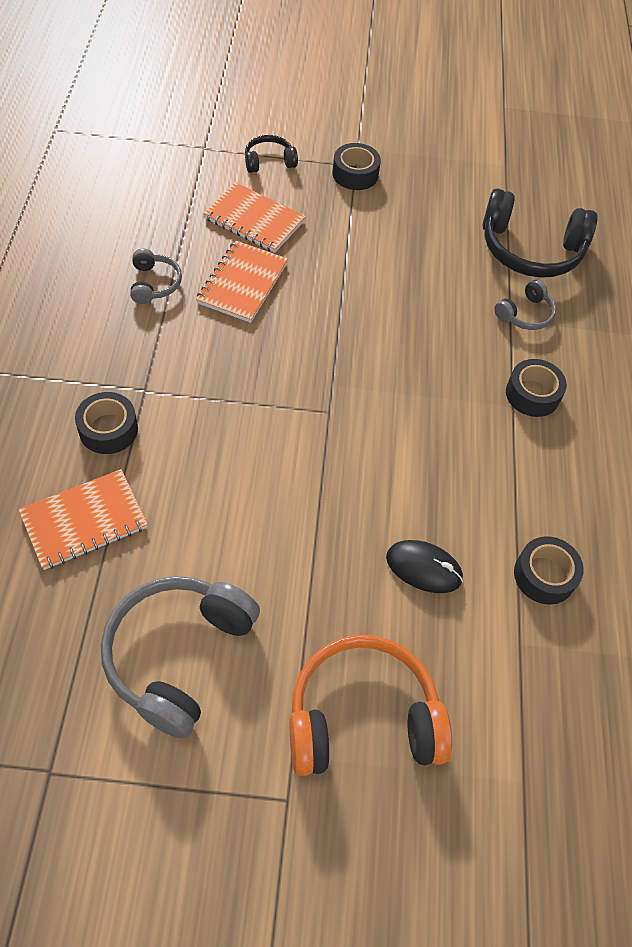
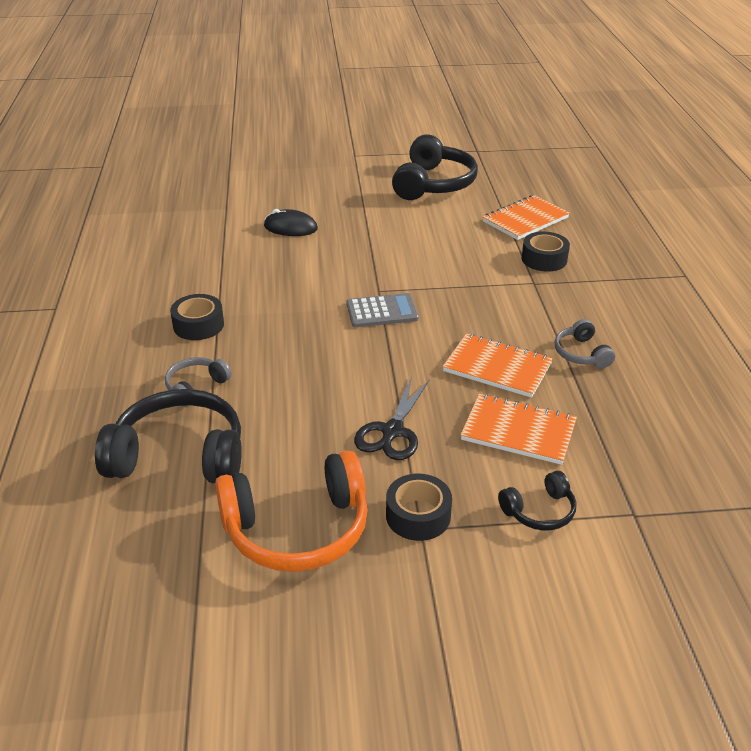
camera: 175 degrees right, 20 degrees down
grey headphones [101,576,260,739] -> black headphones [392,135,478,200]
orange notebook [196,240,288,323] -> orange notebook turned 75 degrees counterclockwise [443,333,553,398]
orange headphones [290,635,452,776] -> orange headphones moved to [215,450,368,572]
black tape [514,536,584,605] -> none
none -> grey calculator [347,293,419,327]
none -> black scissors [354,376,430,460]

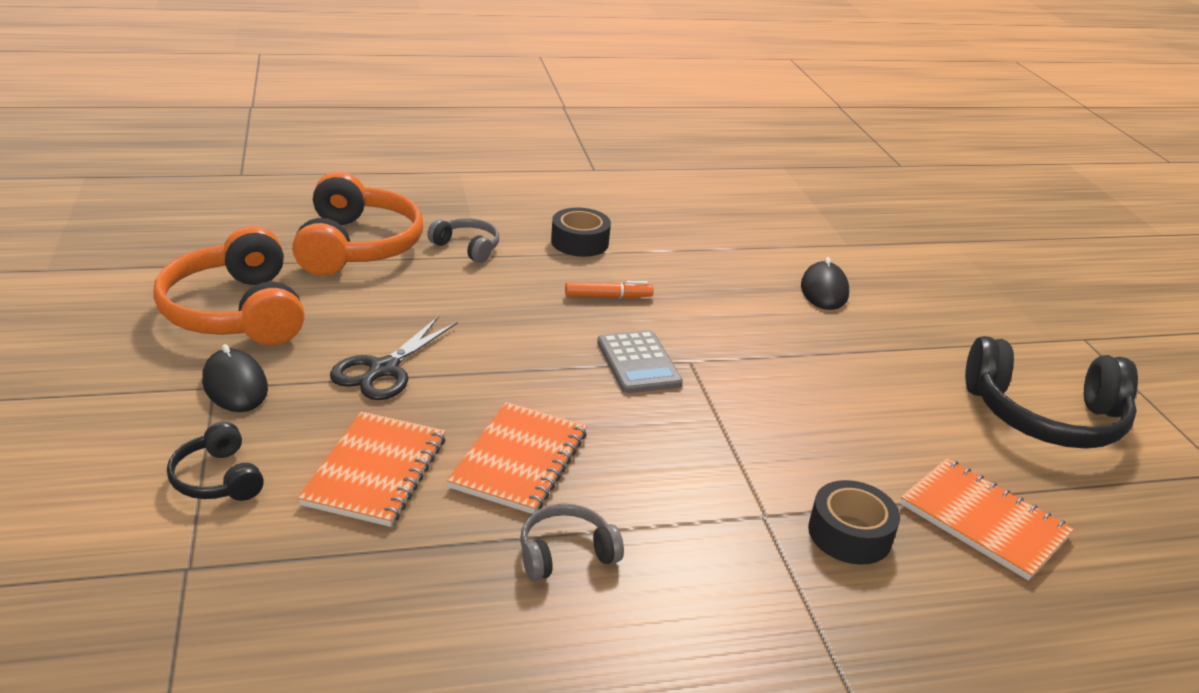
camera: 80 degrees right, 5 degrees down
black headphones [95,389,242,483] -> orange headphones [292,172,423,276]
black scissors [354,376,430,460] -> black scissors turned 75 degrees counterclockwise [330,317,457,400]
black tape [386,474,452,541] -> black mouse [202,344,268,412]
none -> orange marker [565,281,654,298]

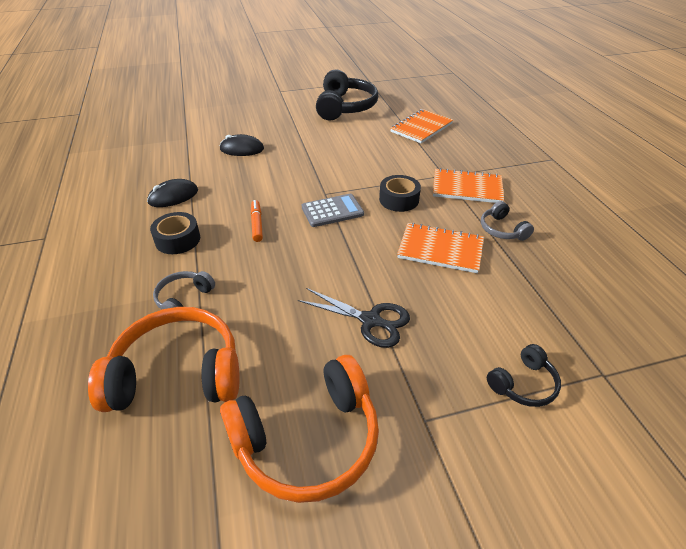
camera: 90 degrees left, 10 degrees up
black mouse [202,344,268,412] -> black mouse moved to [147,179,198,207]
orange notebook [298,412,446,527] -> orange notebook moved to [433,168,504,203]
black tape [808,480,900,565] -> black tape moved to [379,175,421,212]

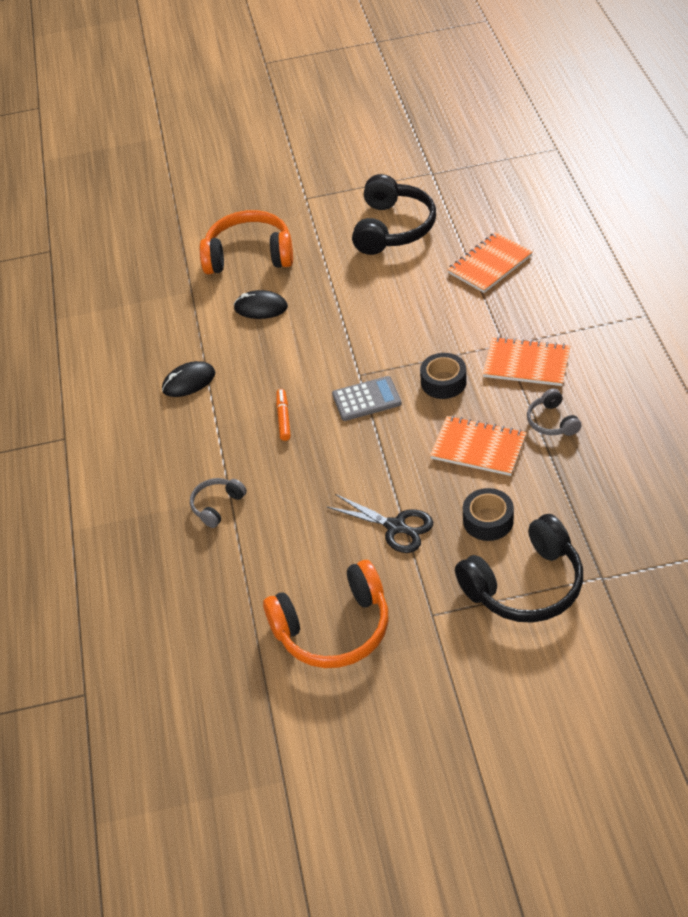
camera: 10 degrees right, 5 degrees up
orange headphones [88,307,240,412] -> orange headphones moved to [200,210,293,274]
black tape [150,212,200,254] -> black tape moved to [463,488,514,541]
black headphones [487,344,561,407] -> black headphones [455,514,583,623], size x2.01

